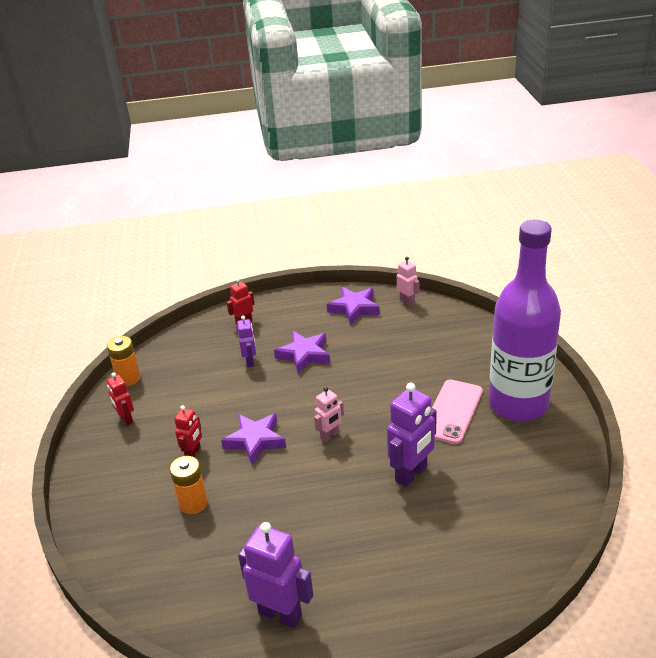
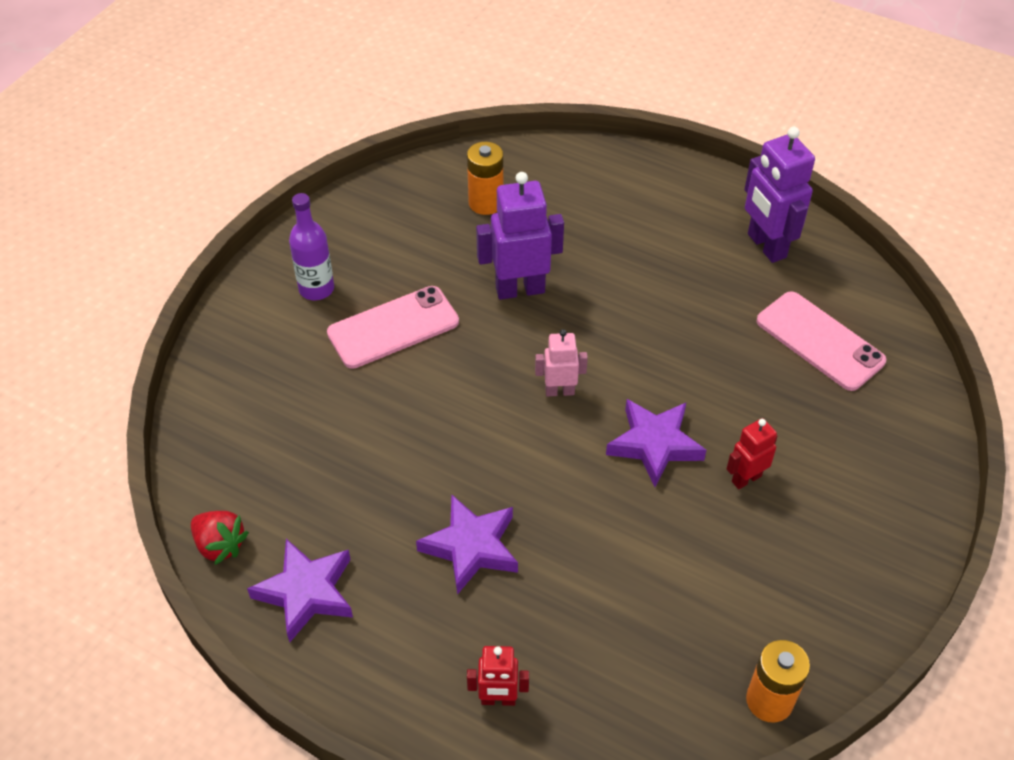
camera: 145 degrees left, 15 degrees up
red robot [107,372,134,426] -> none
orange battery [170,456,208,514] -> orange battery moved to [467,142,503,215]
purple robot [237,316,256,367] -> none
pink robot [397,257,419,306] -> red strawberry [191,511,249,565]
purple bottle [489,220,561,422] -> purple bottle [289,193,334,300], size x0.43
none -> pink phone [756,291,886,391]

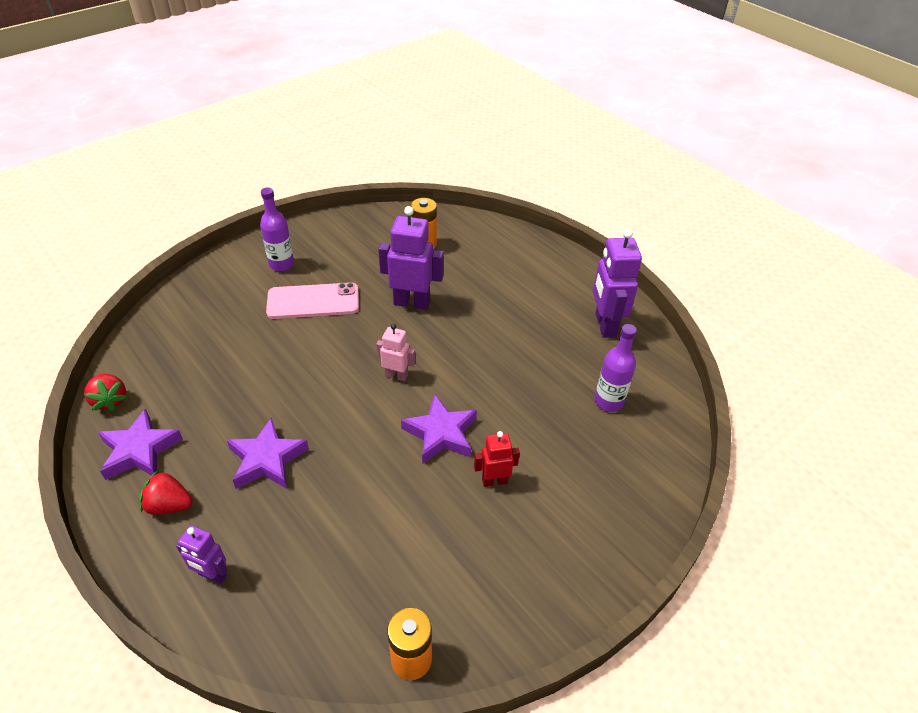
camera: 20 degrees right, 5 degrees down
red robot [467,646,529,706] -> purple robot [176,525,227,584]
pink phone [756,291,886,391] -> purple bottle [594,324,637,412]
none -> red strawberry [139,470,193,515]

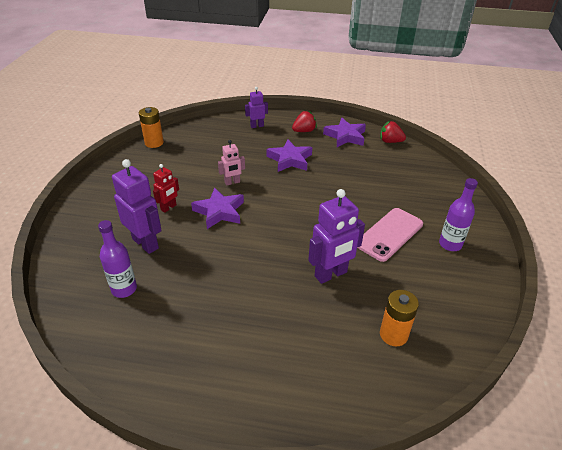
camera: 140 degrees right, 5 degrees down
pink robot [376,324,415,381] -> pink robot moved to [218,140,245,186]
purple robot [593,229,642,338] -> purple robot moved to [112,159,162,254]

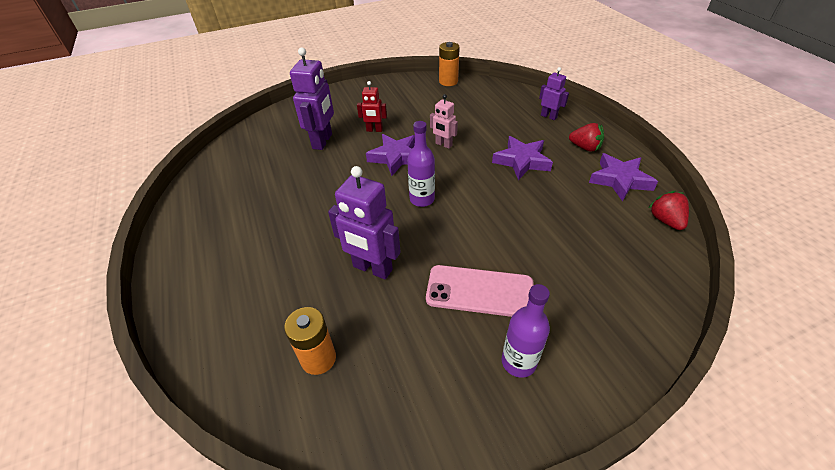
camera: 60 degrees right, 5 degrees up
purple bottle [98,220,137,298] -> purple bottle moved to [407,121,435,207]

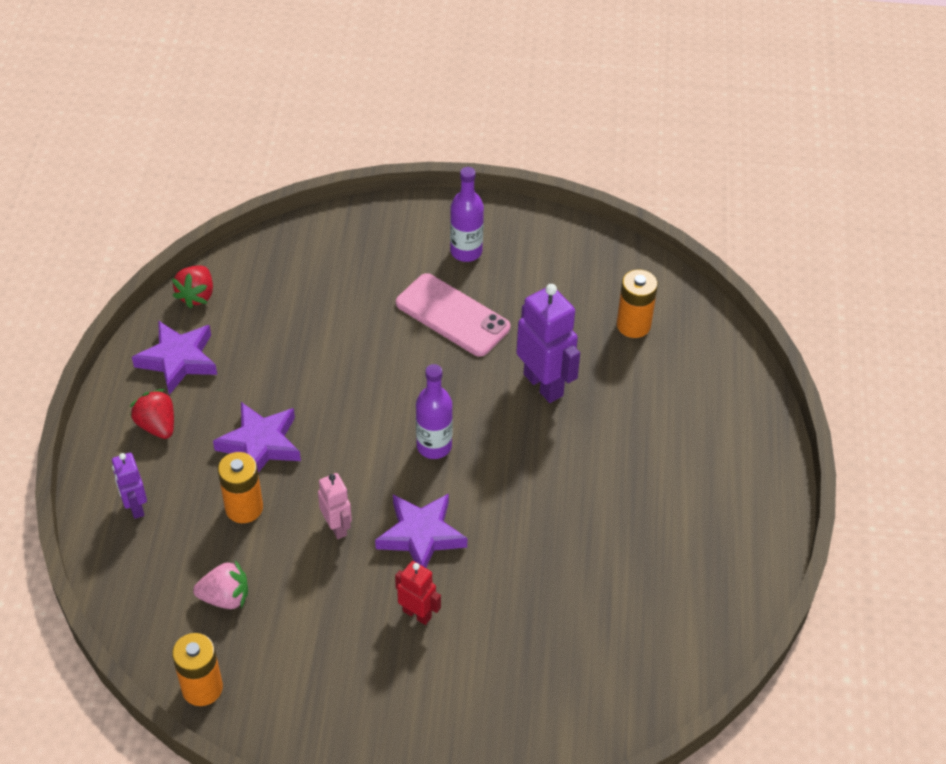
camera: 155 degrees left, 5 degrees up
purple robot [290,47,334,150] -> none
none -> pink strawberry [193,560,248,609]
none -> orange battery [218,452,263,523]

